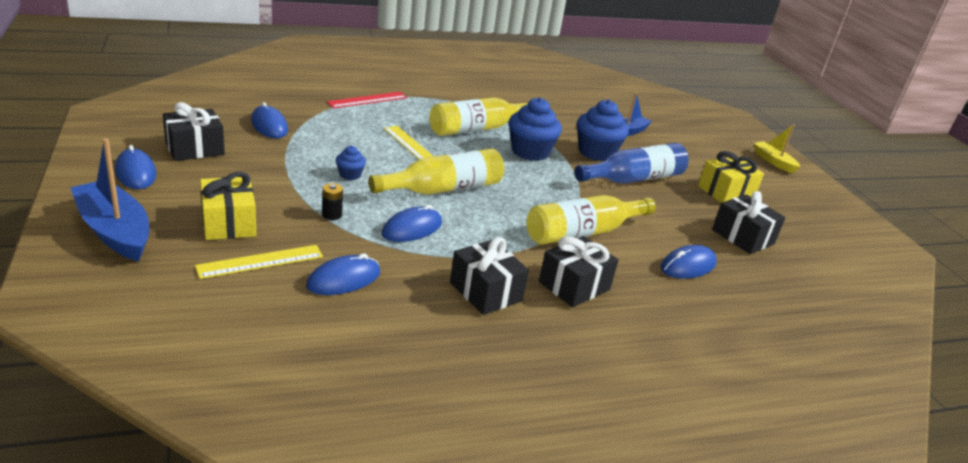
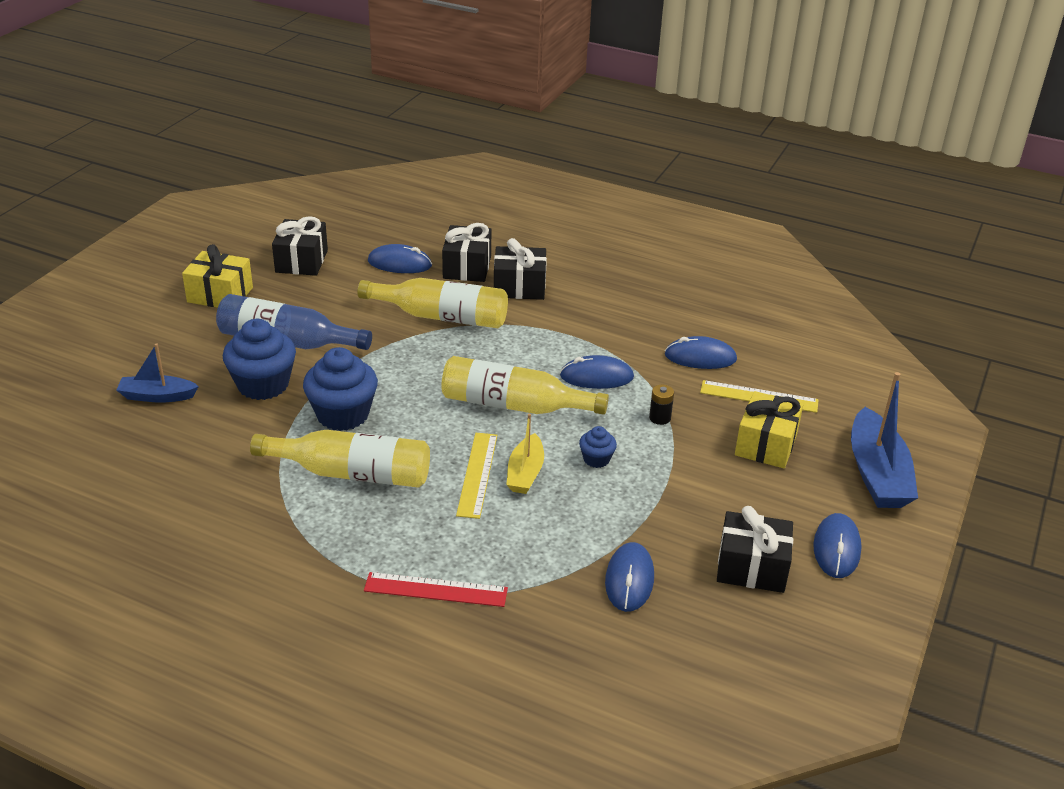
camera: 135 degrees left, 5 degrees up
black gift [450,237,529,315] -> black gift moved to [442,223,491,282]
yellow boat [754,124,800,173] -> yellow boat moved to [506,413,544,494]

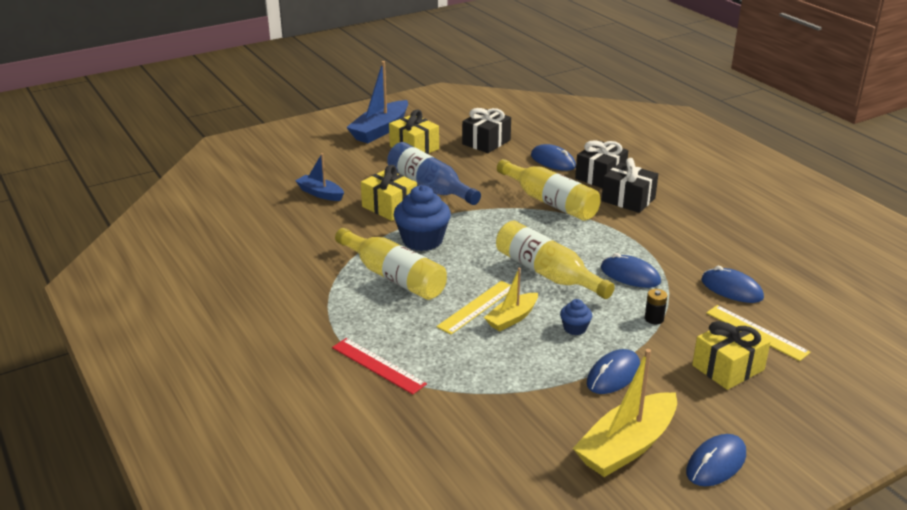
camera: 35 degrees right, 5 degrees down
blue cupcake [223,319,296,400] -> yellow gift [361,165,417,221]
blue mouse [605,542,654,612] -> blue mouse moved to [587,349,640,394]
black gift [717,506,793,593] -> yellow boat [573,349,677,477]
blue boat [851,372,918,508] -> blue boat moved to [346,61,408,143]

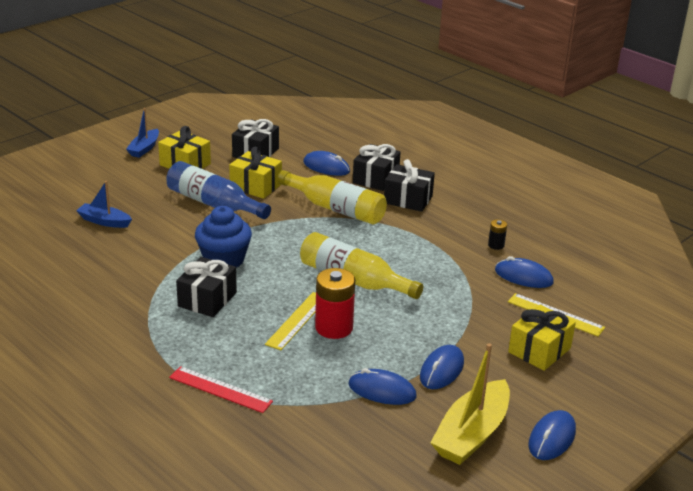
camera: 15 degrees left, 0 degrees up
yellow bottle [335,228,447,300] -> black gift [176,257,237,317]
blue boat [346,61,408,143] -> blue boat [126,108,159,158], size x0.59
yellow gift [361,165,417,221] -> yellow gift moved to [229,146,282,199]
yellow boat [484,268,538,332] -> red battery [315,268,355,339]
blue cupcake [560,299,592,335] -> none
blue mouse [601,253,661,288] -> blue mouse moved to [348,368,417,405]
black battery [645,289,667,324] -> black battery moved to [488,219,507,250]

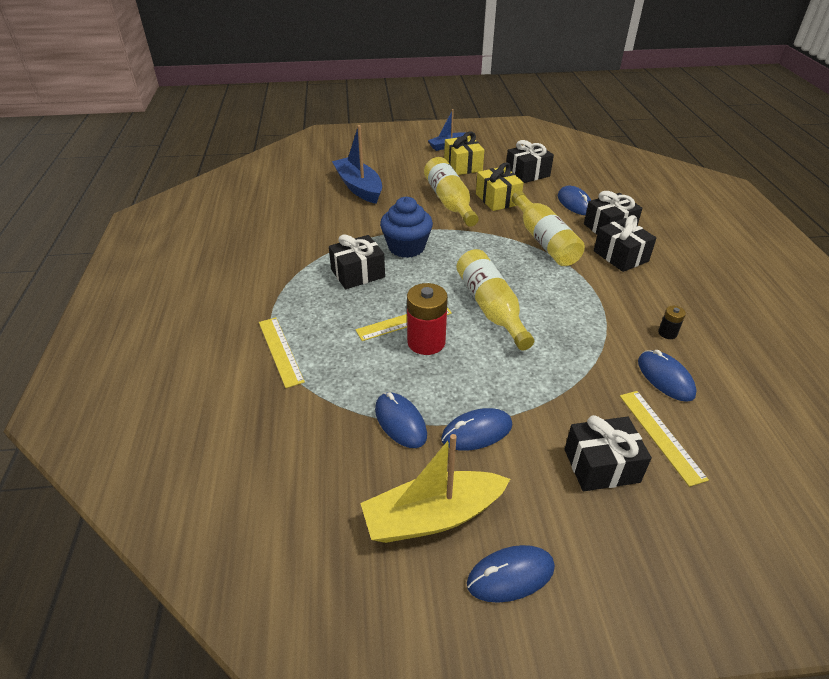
camera: 40 degrees right, 10 degrees up
blue boat [76,181,132,228] -> blue boat [332,125,382,204], size x1.69
blue bottle [166,161,271,219] -> yellow bottle [424,157,479,227]
red ruler [169,366,273,413] -> yellow ruler [259,317,305,388]
yellow gift [508,305,576,371] -> black gift [565,415,652,491]

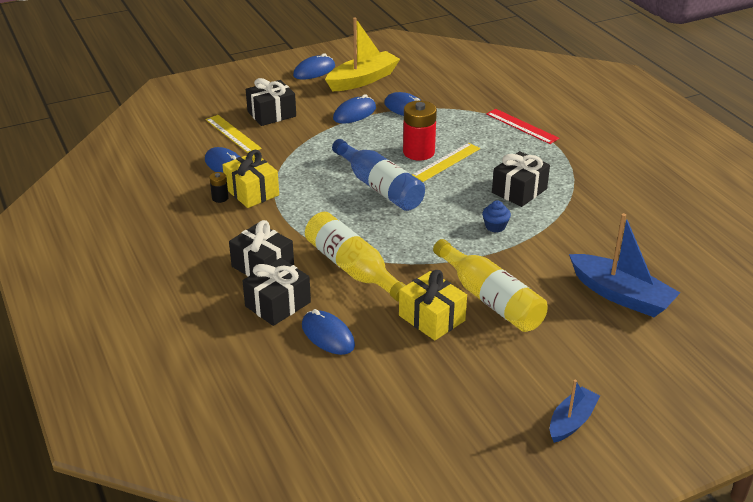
camera: 160 degrees right, 5 degrees down
yellow ruler [259,317,305,388] -> red ruler [486,109,559,144]
blue cupcake [380,197,433,258] -> blue cupcake [482,201,511,233], size x0.49
yellow gift [444,132,484,175] -> yellow gift moved to [223,150,279,208]
yellow bottle [456,249,534,350] -> blue bottle [332,139,425,211]
black gift [506,140,554,183] -> none

